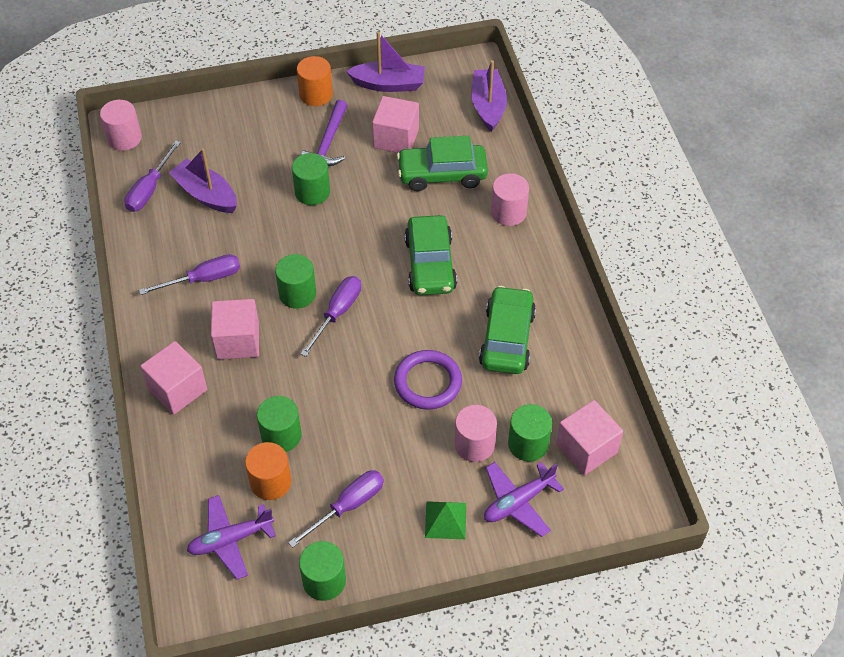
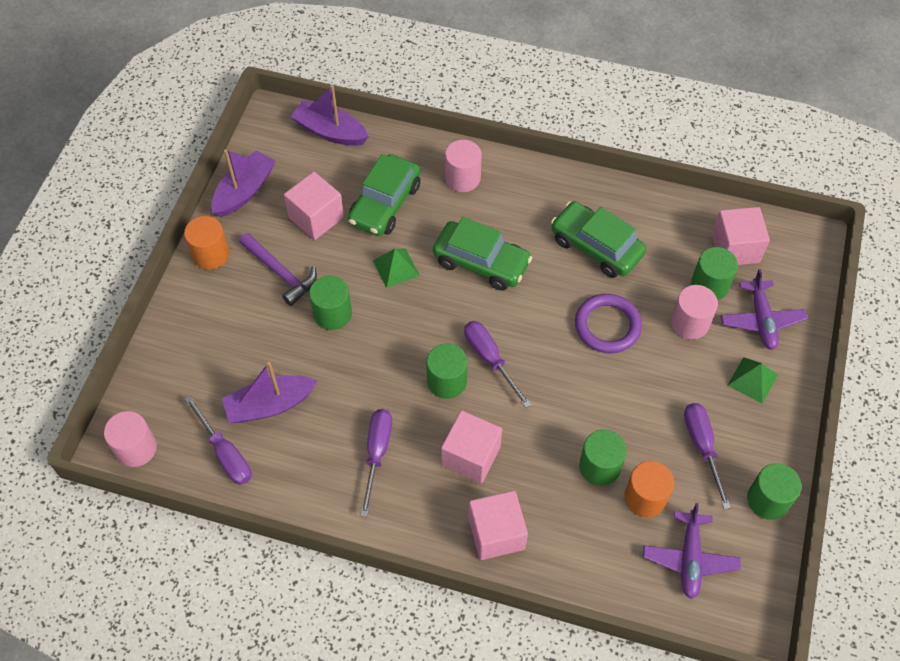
camera: 60 degrees left, 5 degrees up
none -> green pyramid [373,248,420,288]

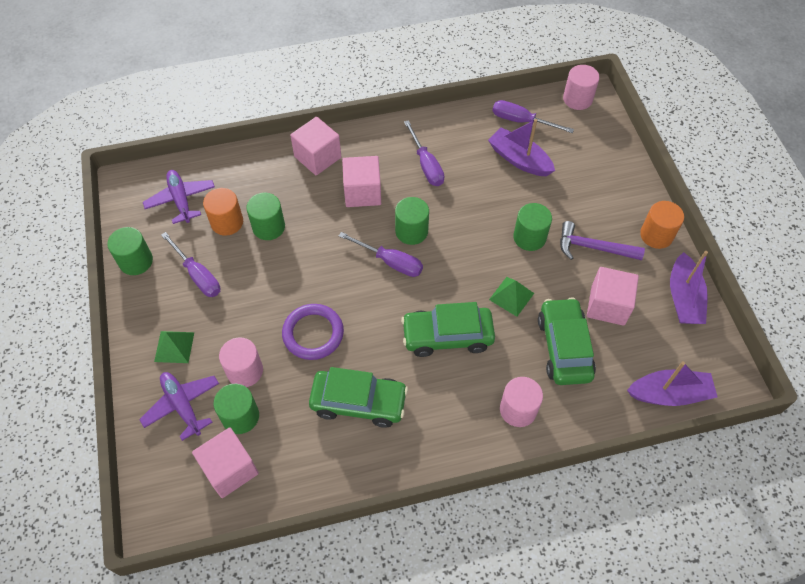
camera: 150 degrees right, 0 degrees up
purple boat [222,362,317,423] -> purple boat turned 90 degrees counterclockwise [488,119,555,176]

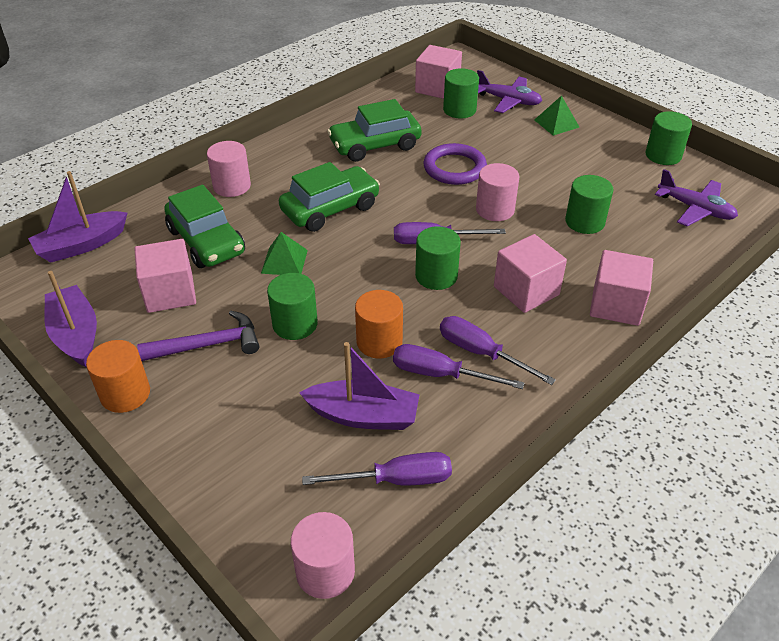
camera: 150 degrees right, 15 degrees down
purple screwdriver [161,232,220,297] -> purple screwdriver moved to [393,344,524,389]
orange cylinder [203,188,243,236] -> orange cylinder moved to [355,290,403,358]
pink cylinder [219,337,263,387] -> pink cylinder moved to [476,163,519,221]

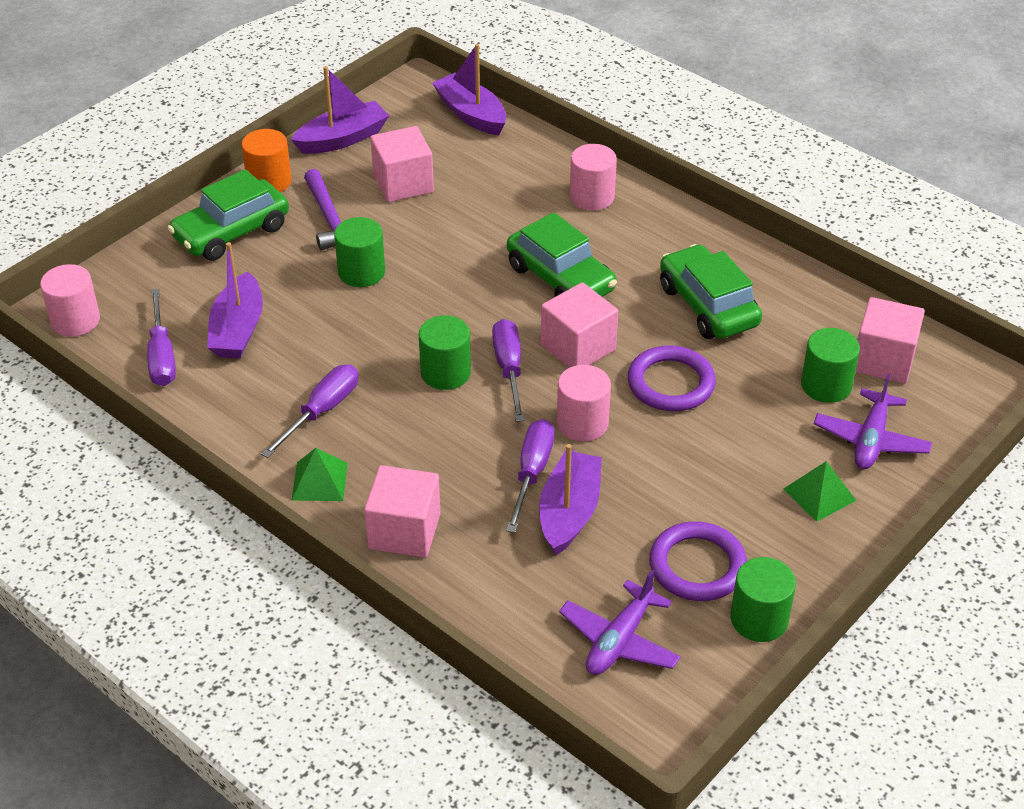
camera: 85 degrees right, 0 degrees up
green car [164,185,245,268] -> green car moved to [168,169,289,261]
green pyramid [261,232,308,275] -> green pyramid moved to [291,448,348,501]
orange cylinder [355,290,403,358] -> none
purple screwdriver [393,344,524,389] -> purple screwdriver moved to [506,419,555,533]
pink cube [494,234,567,313] -> pink cube moved to [541,282,618,368]
green cylinder [565,175,613,234] -> purple boat [539,444,602,555]
none -> purple ring [649,521,747,601]

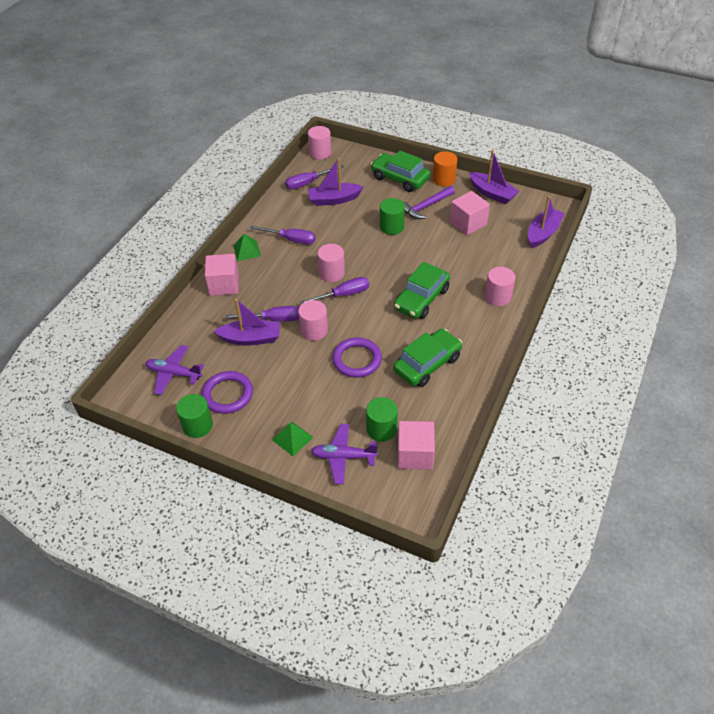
camera: 75 degrees right, 5 degrees up
green cylinder [418,315,471,390] -> pink cylinder [318,244,345,282]
pink cube [541,282,618,368] -> none

